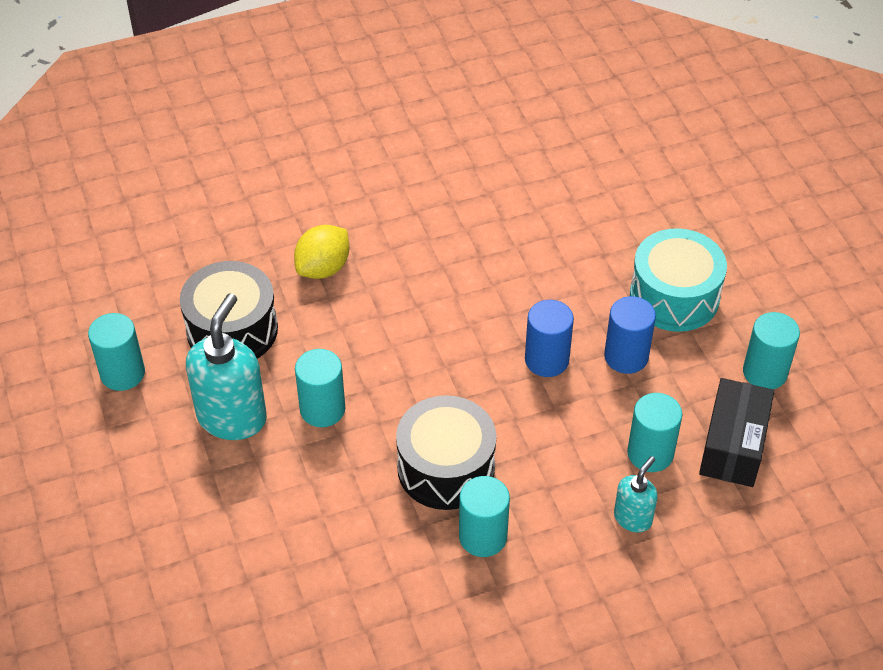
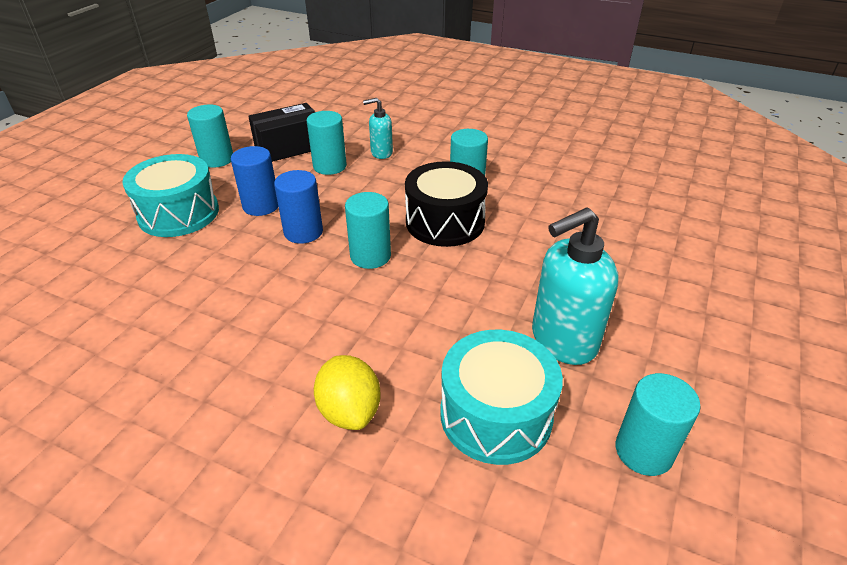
camera: 135 degrees left, 10 degrees down
black drum [180,261,278,359] -> turquoise drum [440,330,563,465]
yellow lemon [294,225,349,279] -> yellow lemon turned 75 degrees clockwise [314,355,381,430]
turquoise cylinder [295,349,345,427] -> turquoise cylinder moved to [345,192,391,269]

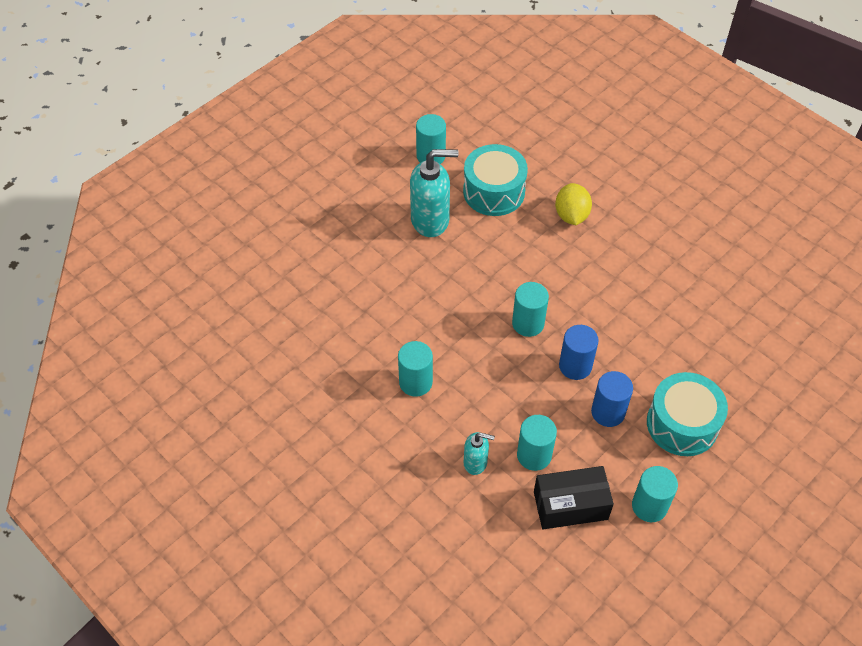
camera: 160 degrees left, 15 degrees up
black drum [405,161,488,247] -> none

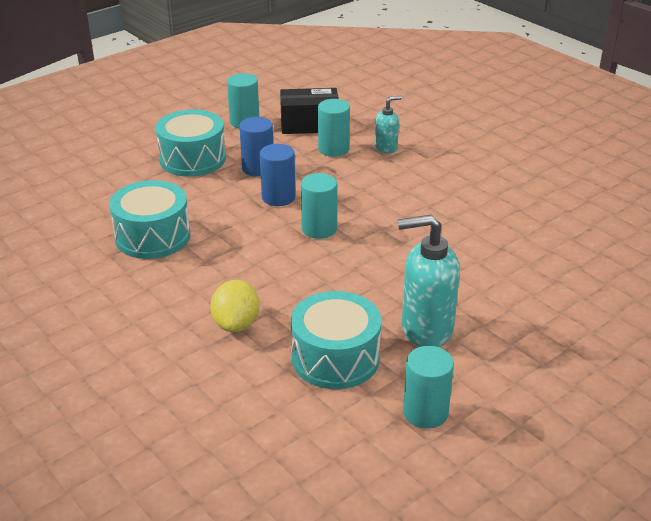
camera: 175 degrees left, 20 degrees down
turquoise cylinder [398,341,433,397] -> none
turquoise soap dispenser [463,432,495,475] -> turquoise soap dispenser turned 135 degrees clockwise [375,96,402,153]
none -> turquoise drum [109,180,190,259]

